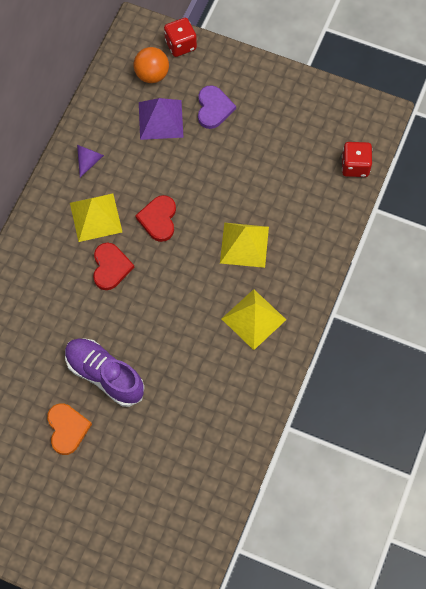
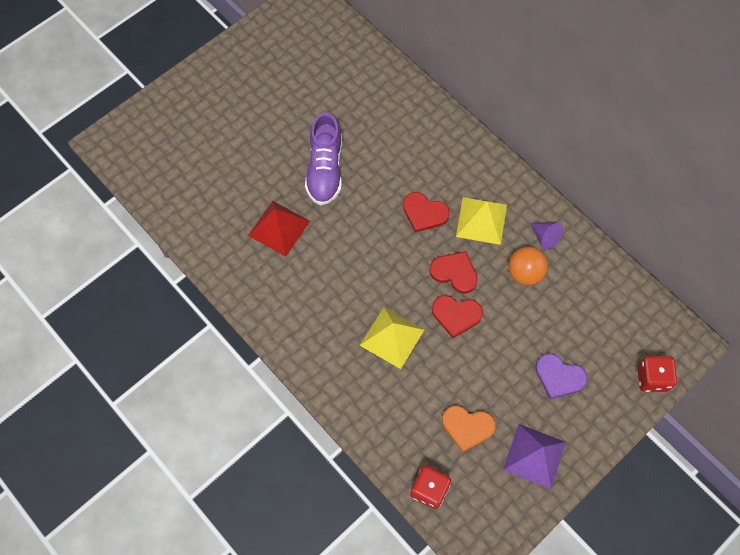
camera: 115 degrees right, 0 degrees up
orange heart [47,403,92,455] -> orange heart moved to [442,406,496,452]
purple shoe [65,338,145,407] -> purple shoe turned 120 degrees clockwise [305,112,342,205]
orange ball [133,47,169,83] -> orange ball moved to [508,247,548,285]
purple pyramid [139,98,184,140] -> purple pyramid moved to [503,424,566,489]
yellow pyramid [222,289,286,350] -> none
none -> red pyramid [248,201,310,257]
none -> red heart [432,295,483,338]

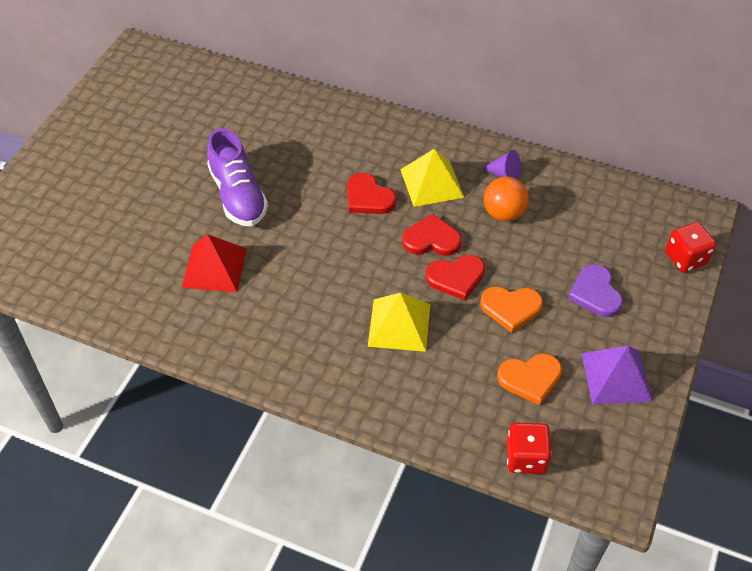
camera: 25 degrees left, 15 degrees down
red heart [403,192,450,233] -> red heart turned 45 degrees clockwise [347,173,396,214]
purple heart [535,353,588,399] -> purple heart turned 75 degrees clockwise [568,264,623,317]
none -> orange heart [480,286,543,333]

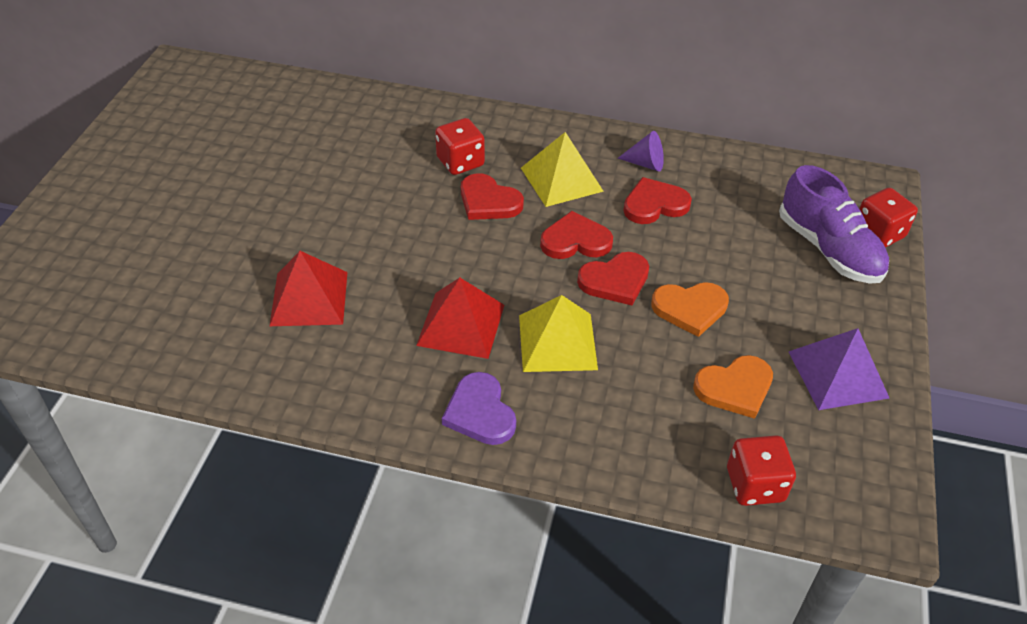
camera: 10 degrees left, 5 degrees down
purple shoe [207,128,268,226] -> purple shoe moved to [779,165,889,284]
orange ball [484,177,529,221] -> red heart [623,177,692,224]
purple heart [568,264,623,317] -> purple heart moved to [442,372,516,445]
none -> red pyramid [416,278,504,359]
none -> red dice [435,118,485,175]

